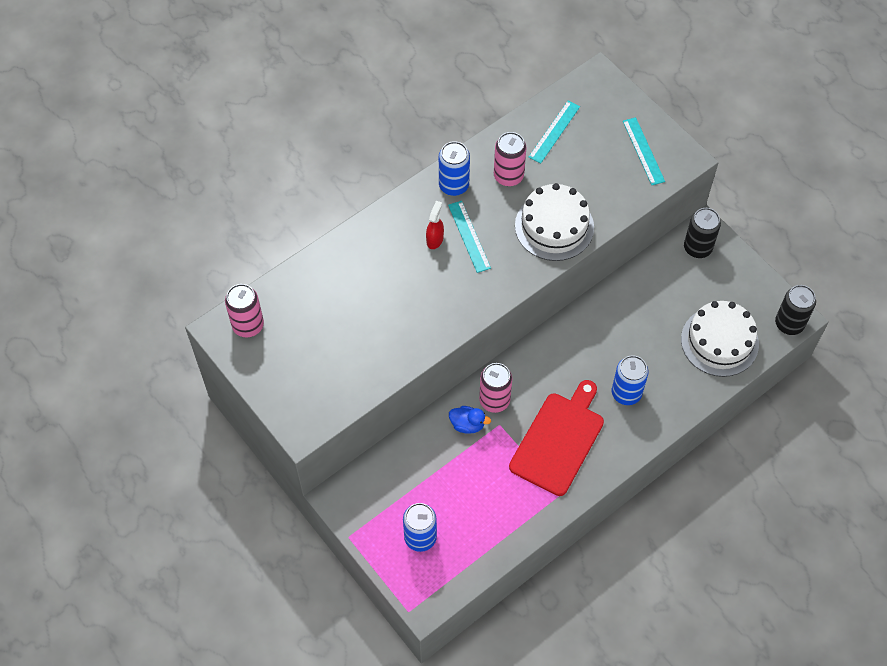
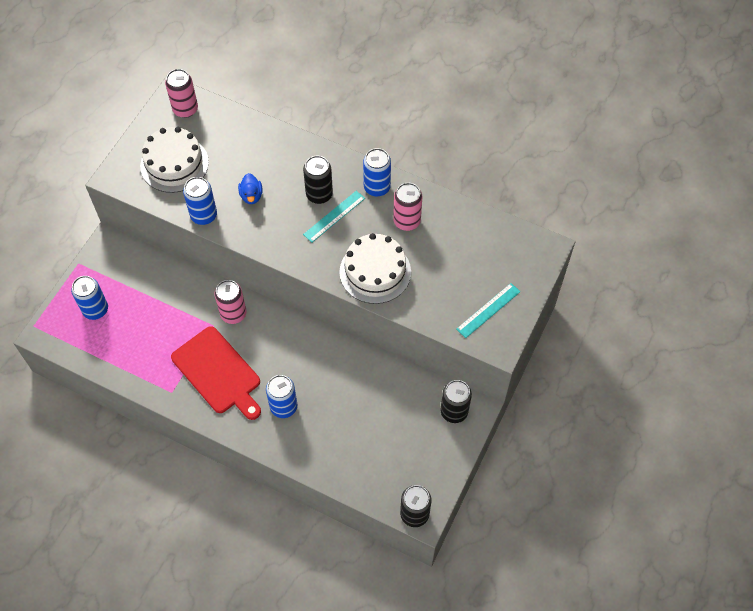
camera: 65 degrees right, 0 degrees up
red spray bottle [426,201,444,249] -> black can [303,156,333,204]
blue duck [449,406,491,434] -> blue duck moved to [238,173,263,204]
red cutting board [509,380,604,496] -> red cutting board turned 45 degrees clockwise [171,326,261,420]
turquoise ruler [528,101,580,163] -> none
white cake [681,301,759,377] -> white cake moved to [140,127,209,193]
none -> blue can [183,177,217,225]

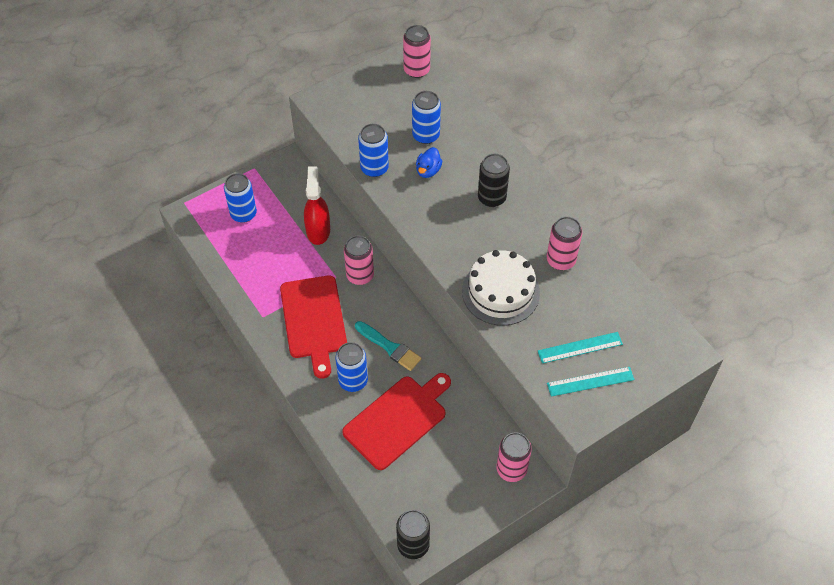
camera: 30 degrees right, 5 degrees down
white cake [140,127,209,193] -> none
turquoise ruler [303,191,365,242] -> turquoise ruler moved to [538,332,623,364]
blue can [363,148,391,196] -> blue can moved to [412,91,441,144]
black can [440,380,472,423] -> pink can [496,432,532,482]
none -> red spray bottle [304,166,330,245]
none -> red cutting board [342,373,451,470]
none -> turquoise brush [355,321,421,371]

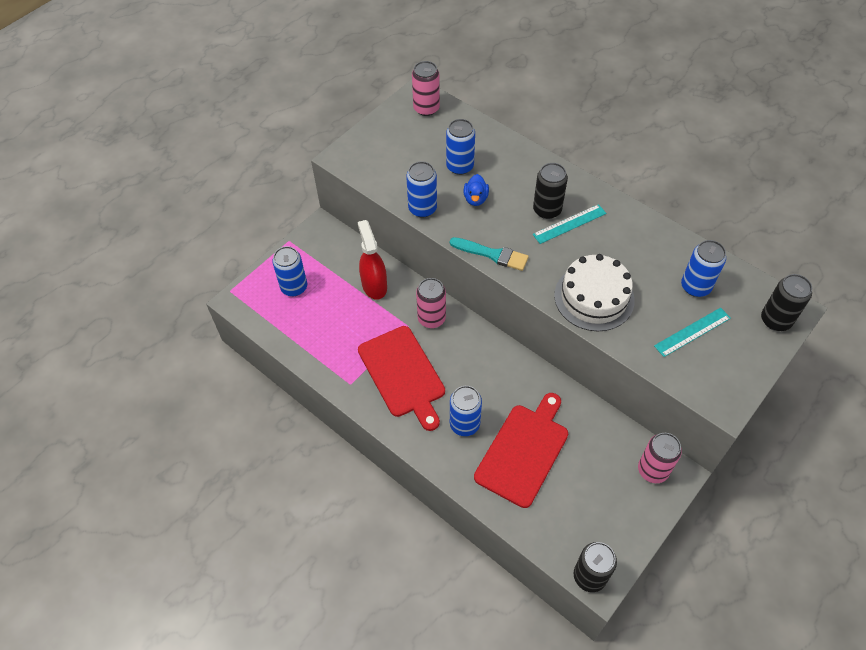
camera: 15 degrees left, 0 degrees up
turquoise brush [355,321,421,371] -> turquoise brush moved to [450,237,529,271]
pink can [547,217,582,270] -> none
turquoise ruler [547,367,635,397] -> turquoise ruler moved to [533,204,606,244]
none -> blue can [681,240,726,297]
none -> black can [761,274,812,331]

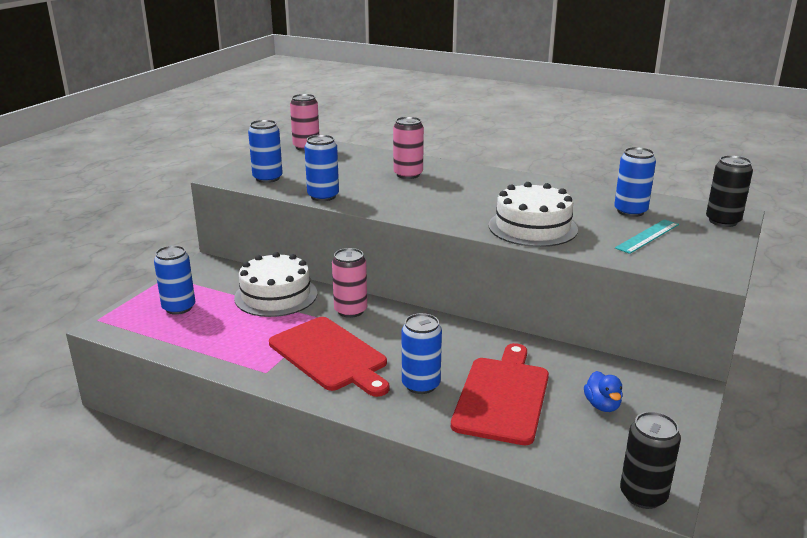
camera: 15 degrees left, 30 degrees down
red spray bottle [358,220,387,300] -> white cake [234,252,317,317]
blue can [446,119,475,175] -> blue can moved to [248,120,283,183]
turquoise brush [450,237,529,271] -> none
blue duck [464,174,489,206] -> blue duck moved to [584,371,623,412]
black can [533,163,568,219] -> none
turquoise ruler [533,204,606,244] -> none
pink can [638,433,682,483] -> pink can moved to [393,117,424,179]

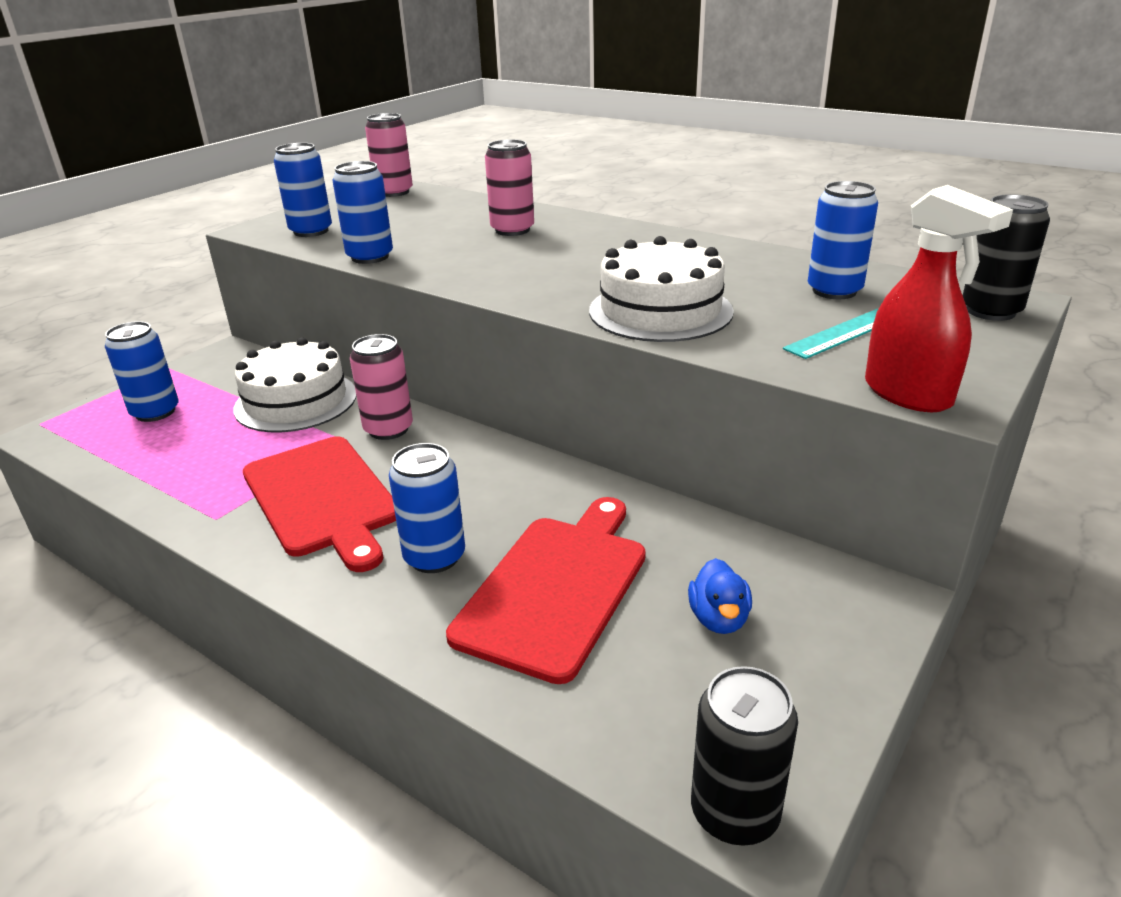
camera: 10 degrees right, 5 degrees up
none -> red spray bottle [865,185,1013,412]

